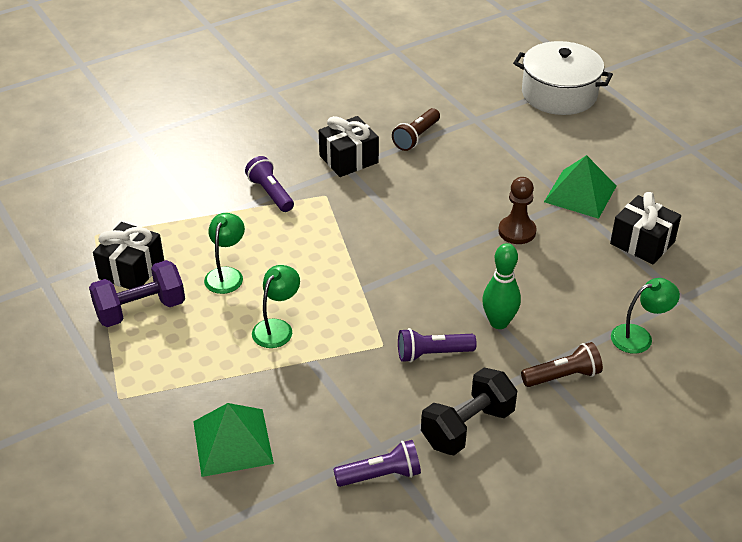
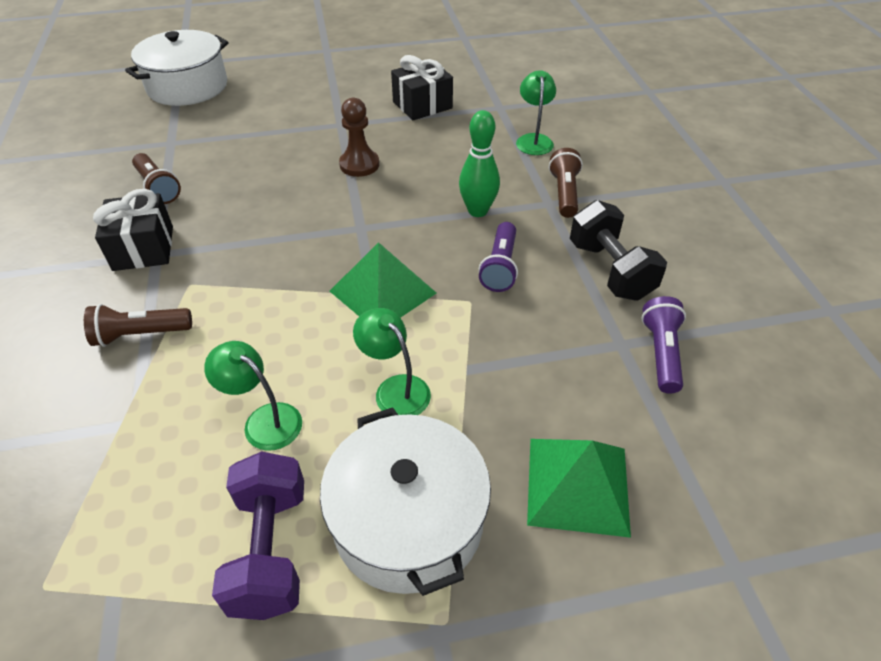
camera: 70 degrees left, 5 degrees up
black gift [93,222,164,289] -> none
purple flashlight [245,156,294,212] -> brown flashlight [84,304,192,347]
green pyramid [544,155,616,219] -> green pyramid moved to [330,242,437,318]
none -> white pot [320,407,491,596]

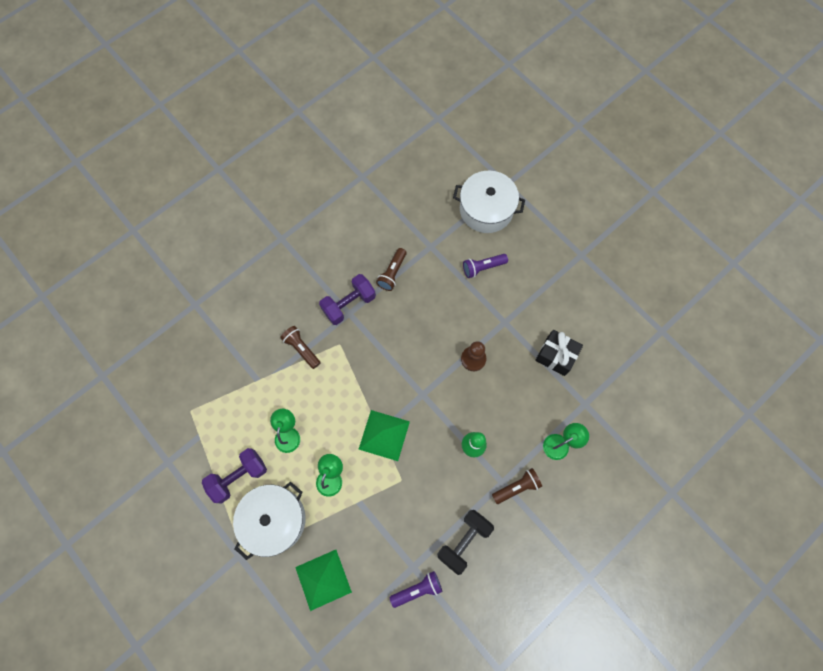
camera: 60 degrees right, 25 degrees up
black gift [93,189,173,271] -> purple dumbbell [319,274,376,325]
purple flashlight [479,222,518,292] -> purple flashlight moved to [463,254,508,278]

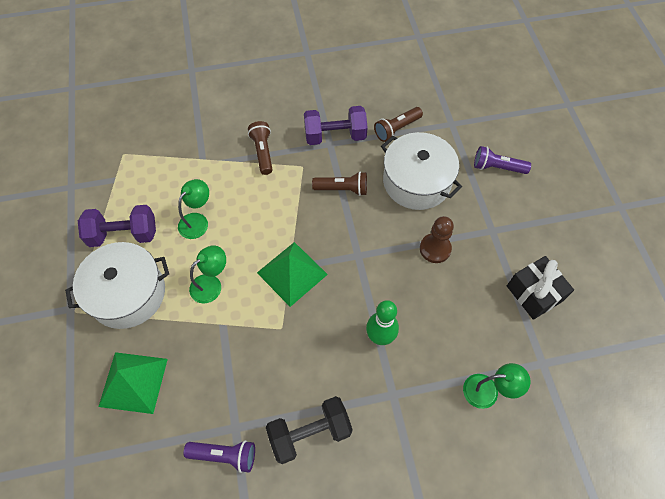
camera: 30 degrees right, 10 degrees down
white pot [453,171,525,233] -> white pot moved to [381,132,462,210]
brown flashlight [492,468,542,504] -> brown flashlight moved to [312,171,367,196]

